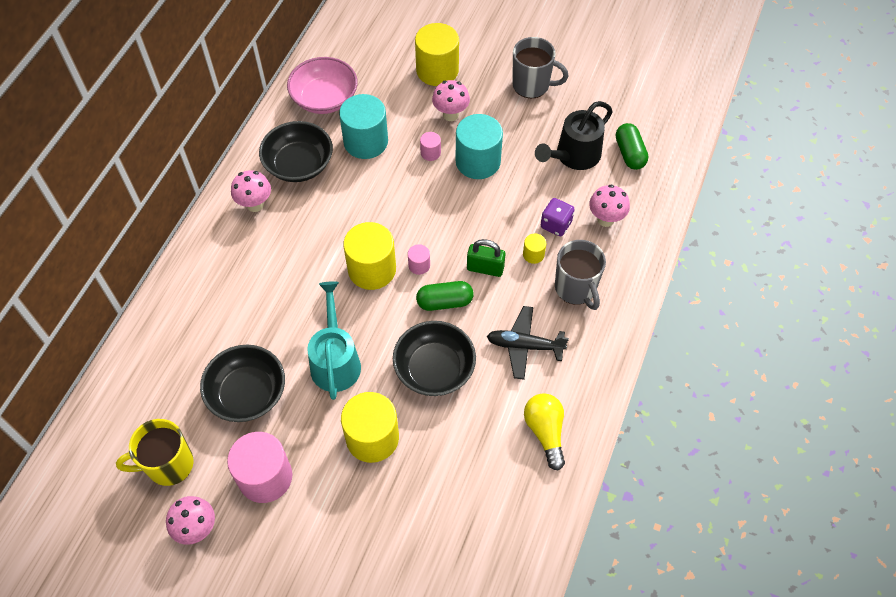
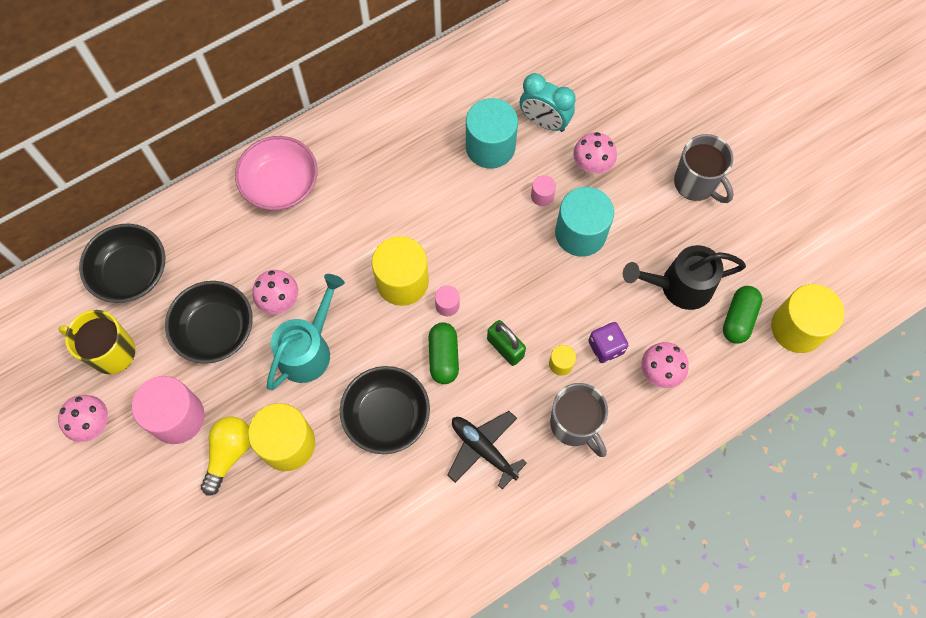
camera: 35 degrees right, 10 degrees up
pink mushroom [231,170,271,212] -> pink mushroom moved to [252,270,298,314]
black bowl [259,121,333,182] -> black bowl moved to [79,223,165,303]
pink bowl [287,57,358,114] -> pink bowl moved to [235,136,318,210]
yellow cylinder [415,23,459,86] -> yellow cylinder moved to [771,284,844,353]
green capsule [416,281,473,311] -> green capsule turned 60 degrees clockwise [428,322,459,384]
yellow light bulb [524,393,565,471] -> yellow light bulb moved to [201,416,250,496]
grey mug [555,240,606,310] -> grey mug turned 45 degrees counterclockwise [550,383,608,457]
none -> turquoise clock [520,73,576,132]

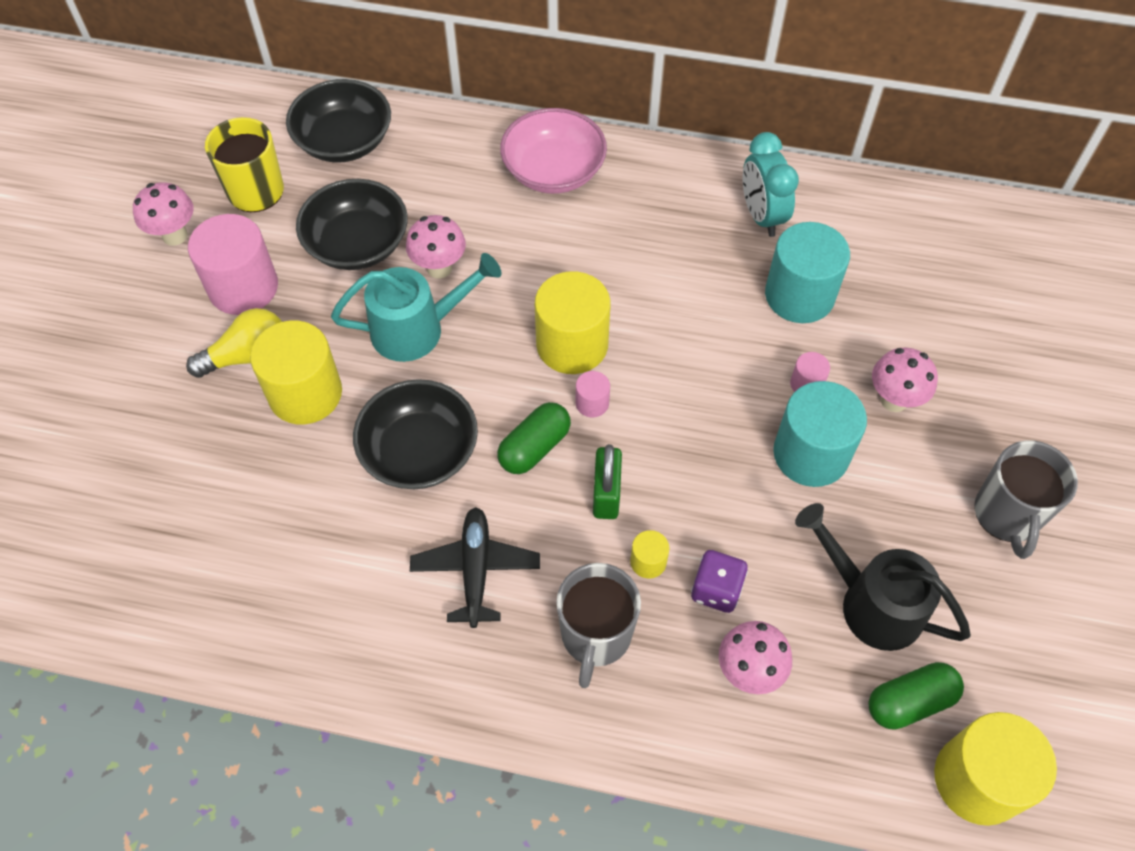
camera: 45 degrees right, 10 degrees down
turquoise clock [520,73,576,132] -> turquoise clock moved to [743,132,799,237]

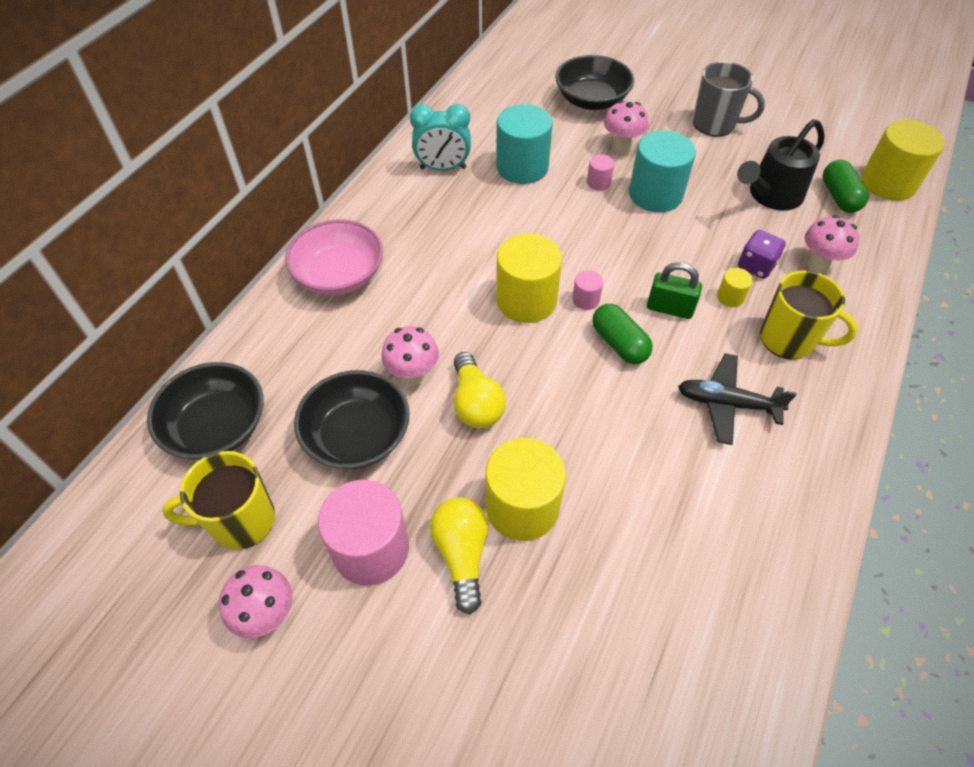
camera: 75 degrees left, 5 degrees down
turquoise watering can [331,253,502,362] -> yellow light bulb [454,352,506,428]
black bowl [353,379,478,489] -> black bowl moved to [555,55,634,110]
grey mug [556,563,641,688] -> yellow mug [760,270,858,360]

